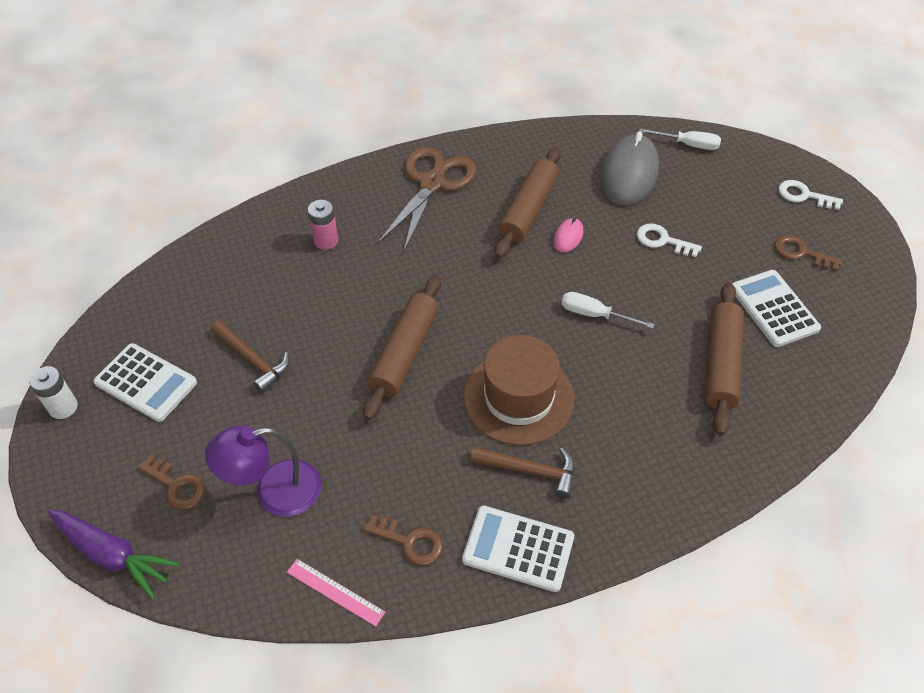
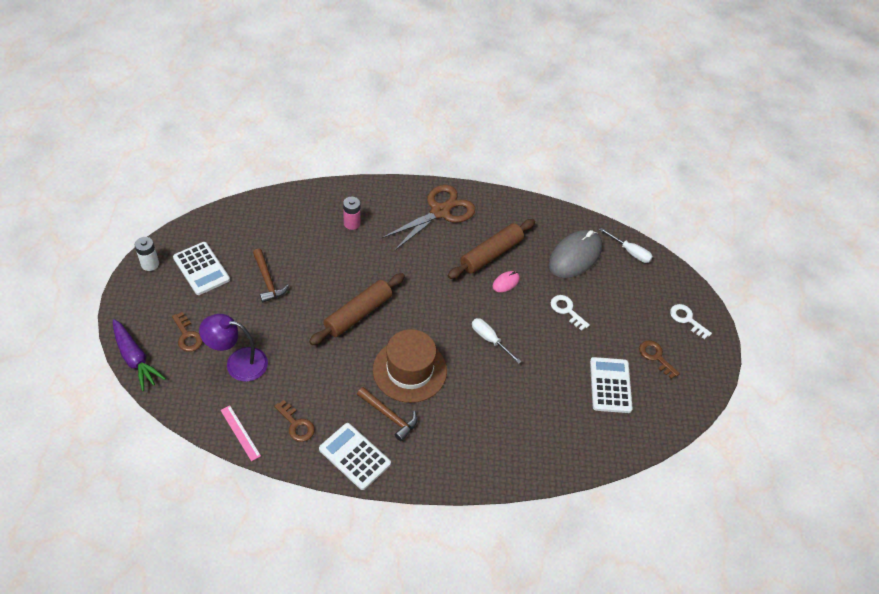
camera: 20 degrees right, 0 degrees up
brown rolling pin [705,282,744,436] -> none

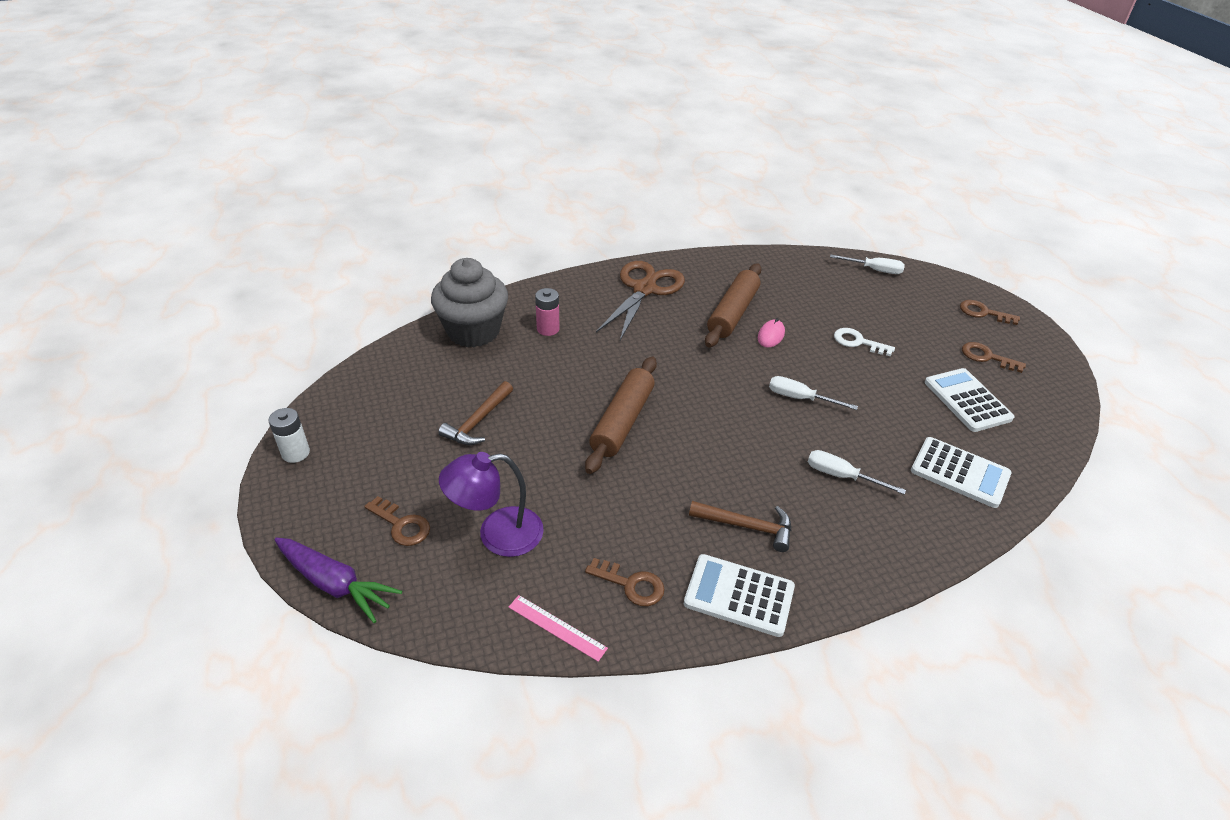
camera: 20 degrees left, 10 degrees down
white calculator [173,242,230,295] -> white calculator moved to [911,437,1012,508]
brown hammer [253,249,289,303] -> brown hammer turned 75 degrees clockwise [438,381,513,445]
brown hat [373,329,447,403] -> none
grey mouse [549,230,602,278] -> none
white key [670,304,712,339] -> brown key [960,300,1020,325]
none -> grey cupcake [431,258,508,347]
none -> white screwdriver [808,450,906,495]

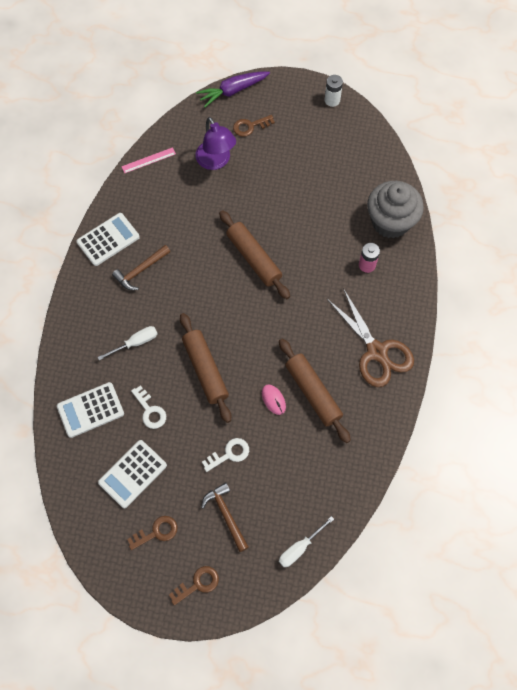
camera: 125 degrees right, 25 degrees up
brown hammer [438,381,513,445] -> brown hammer moved to [201,482,249,552]
purple lamp [439,452,544,557] -> purple lamp turned 135 degrees clockwise [195,117,236,170]
brown key [585,558,665,606] -> none
white screwdriver [769,376,858,410] -> brown rolling pin [180,313,231,423]
white calculator [925,368,1014,432] -> white calculator turned 120 degrees clockwise [98,440,167,508]
none -> white key [131,385,166,429]

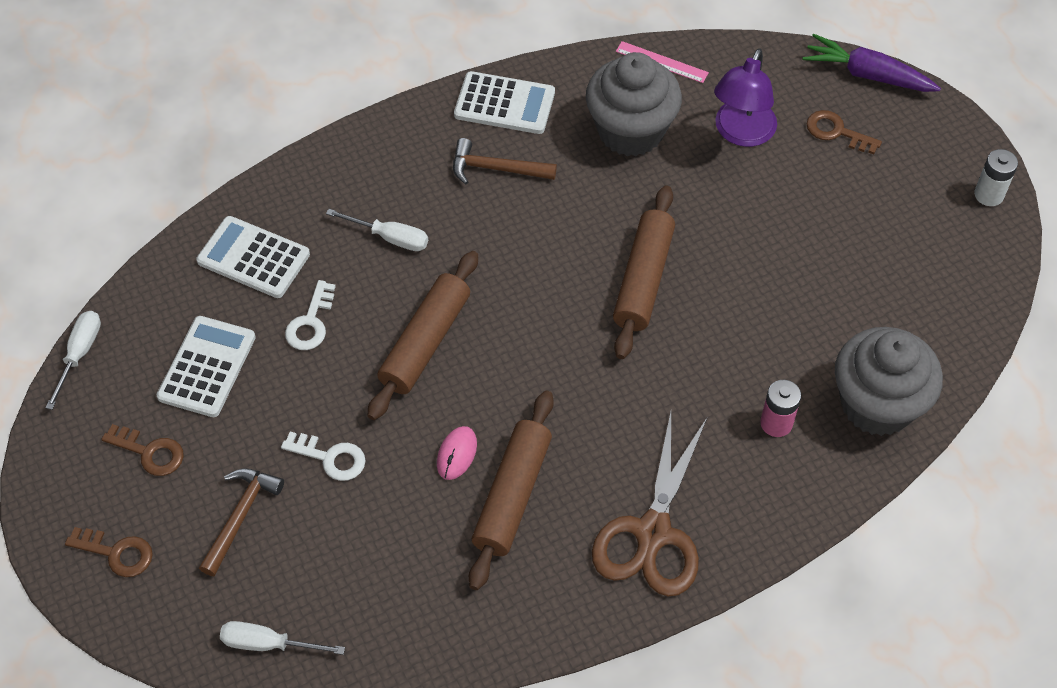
camera: 50 degrees right, 10 degrees down
white calculator [98,440,167,508] -> white calculator turned 105 degrees clockwise [157,316,256,417]
none -> white screwdriver [45,311,101,410]
none -> grey cupcake [586,52,682,156]

